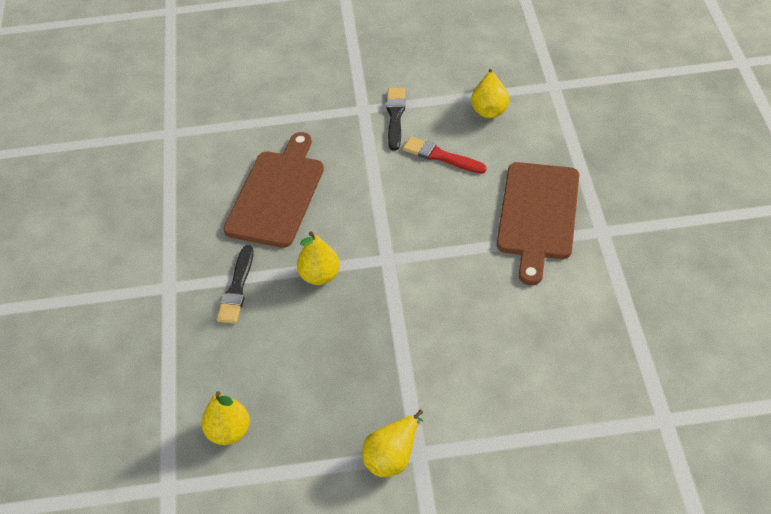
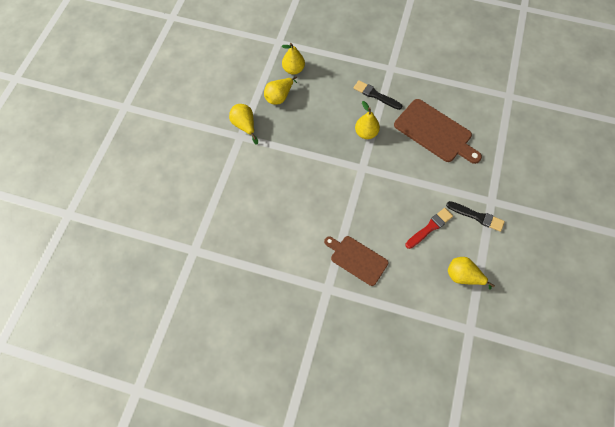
camera: 110 degrees right, 15 degrees up
brown cutting board [497,162,579,285] -> brown cutting board [324,236,389,286], size x0.66
none -> yellow pear [264,76,297,105]

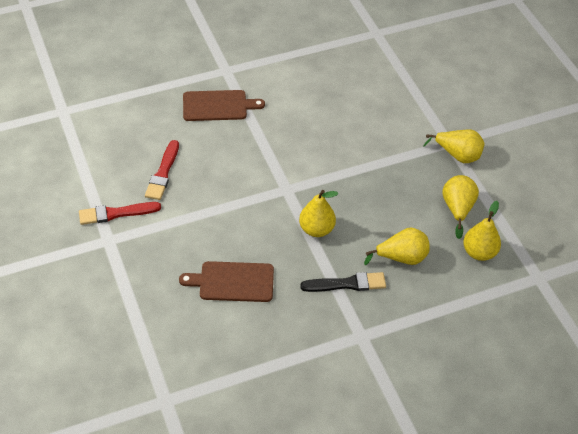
camera: 140 degrees right, 15 degrees down
brown cutting board [394,99,482,164] -> brown cutting board [179,261,274,302], size x0.66
black brush [446,201,505,232] -> red brush [79,202,161,225]
yellow pear [448,257,495,290] -> yellow pear moved to [364,228,430,265]

